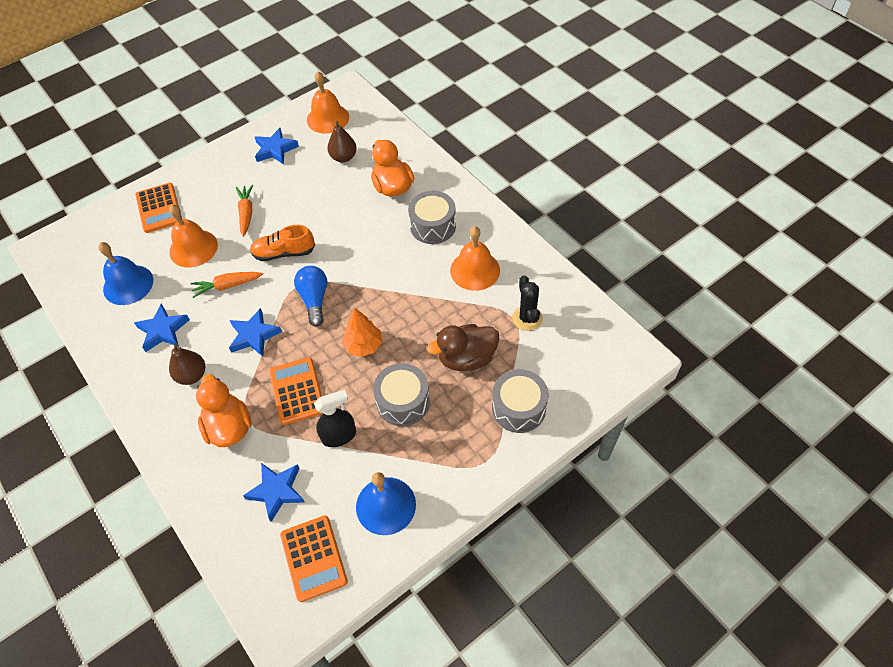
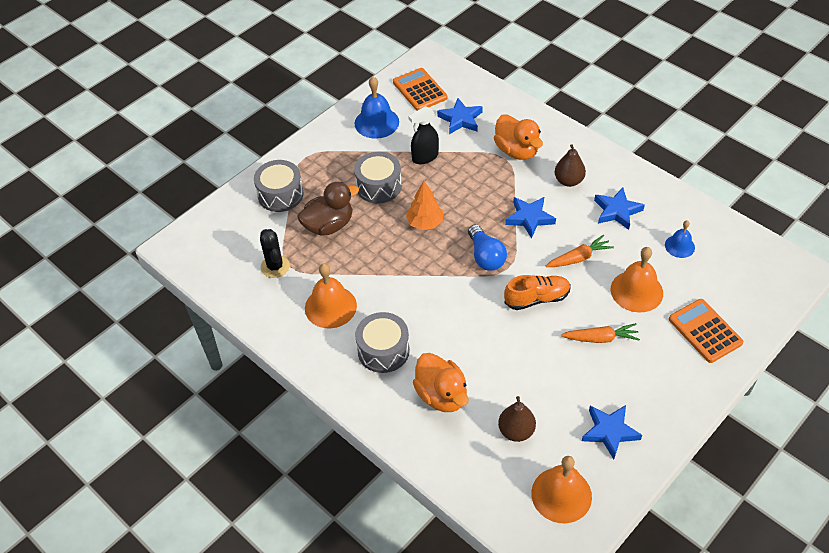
camera: 170 degrees right, 5 degrees down
blue bell [98,242,153,305] -> blue bell [665,220,695,258], size x0.59
orange carrot [236,185,253,237] -> orange carrot turned 75 degrees counterclockwise [561,323,640,343]
orange calculator [269,357,323,425] -> none

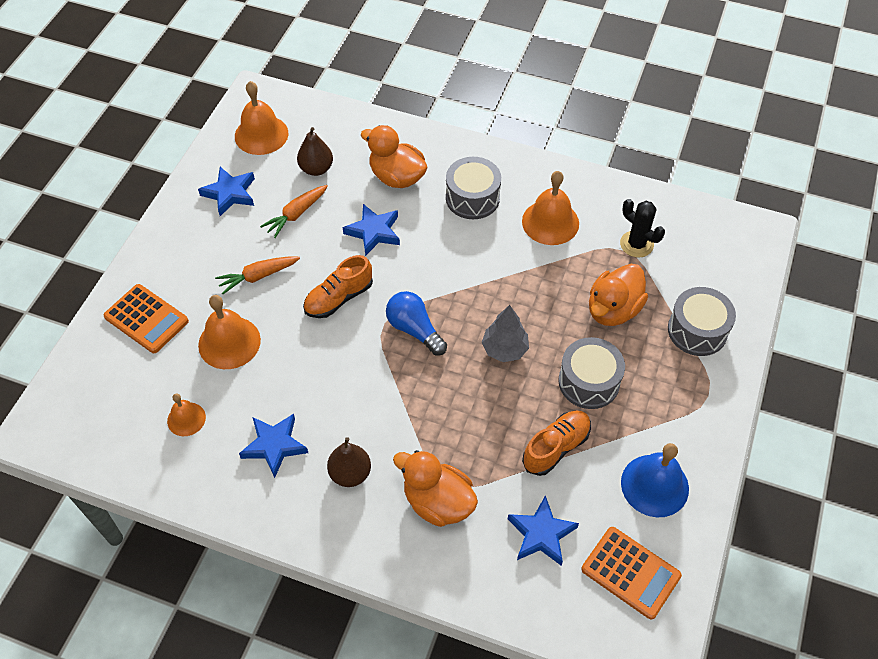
camera: 155 degrees right, 5 degrees up
brown duck [297,182,359,236] -> orange duck [589,264,648,326]
orange tree [406,181,443,230] -> grey tree [481,305,529,362]
black spray bottle [408,106,439,164] -> orange shoe [522,411,591,476]
blue star [505,197,556,239] -> blue star moved to [343,204,400,256]
orange carrot [546,235,614,267] -> orange carrot moved to [260,185,328,238]
blue bell [665,220,695,258] -> orange bell [167,393,206,436]

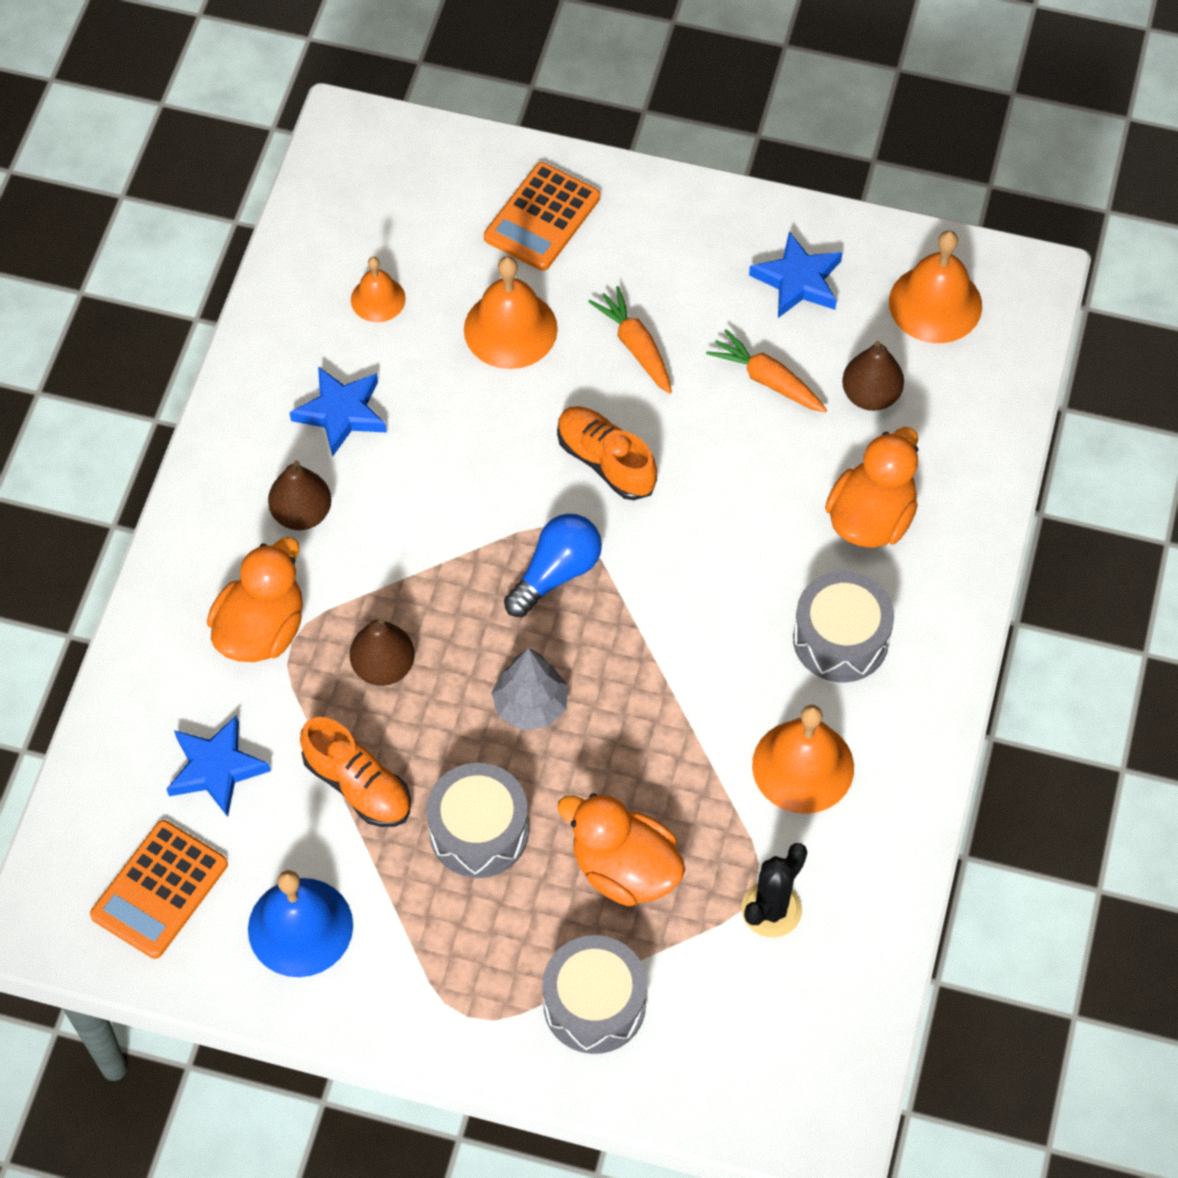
camera: 85 degrees right, 5 degrees up
blue star [343,204,400,256] -> none
none -> brown pear [350,618,415,686]

